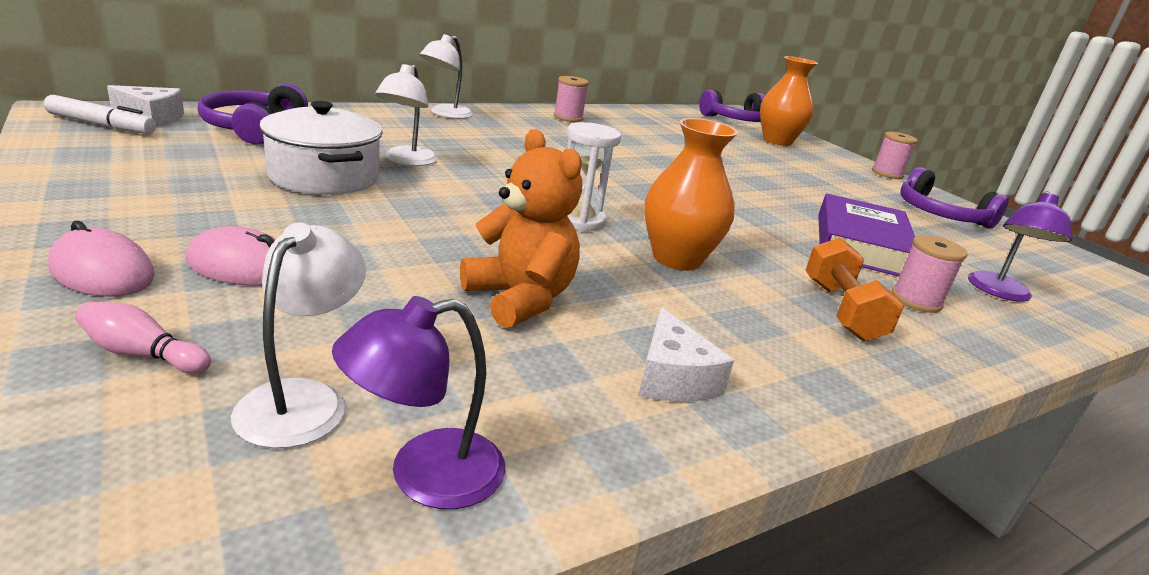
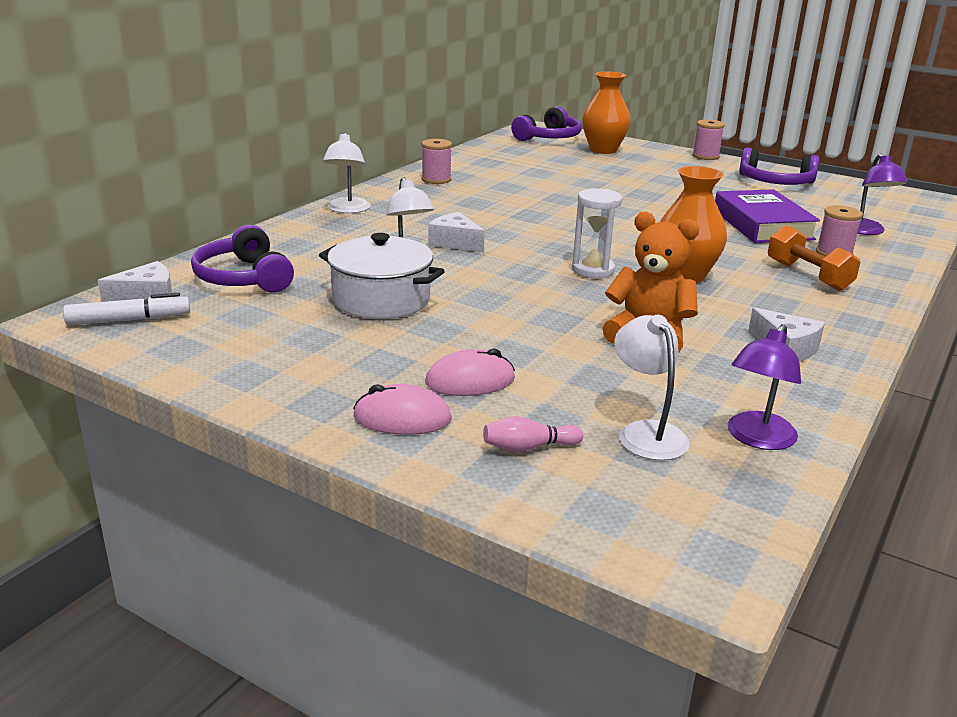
camera: 25 degrees left, 0 degrees up
none -> white cheese [428,212,485,252]

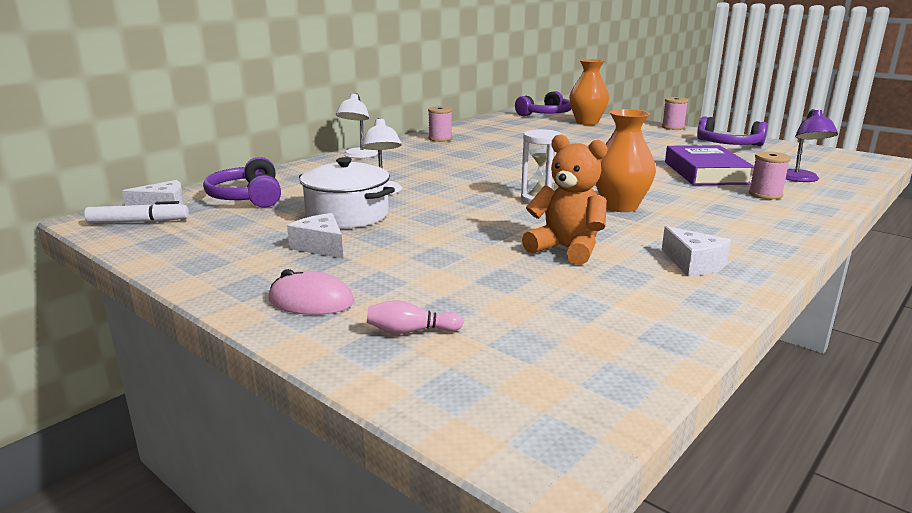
camera: 10 degrees right, 5 degrees down
pink mouse [425,348,515,396] -> none
white cheese [428,212,485,252] -> white cheese moved to [287,213,343,259]
white lamp [614,315,690,461] -> none
purple lamp [728,324,801,450] -> none
orange dumbbell [768,225,860,291] -> none

